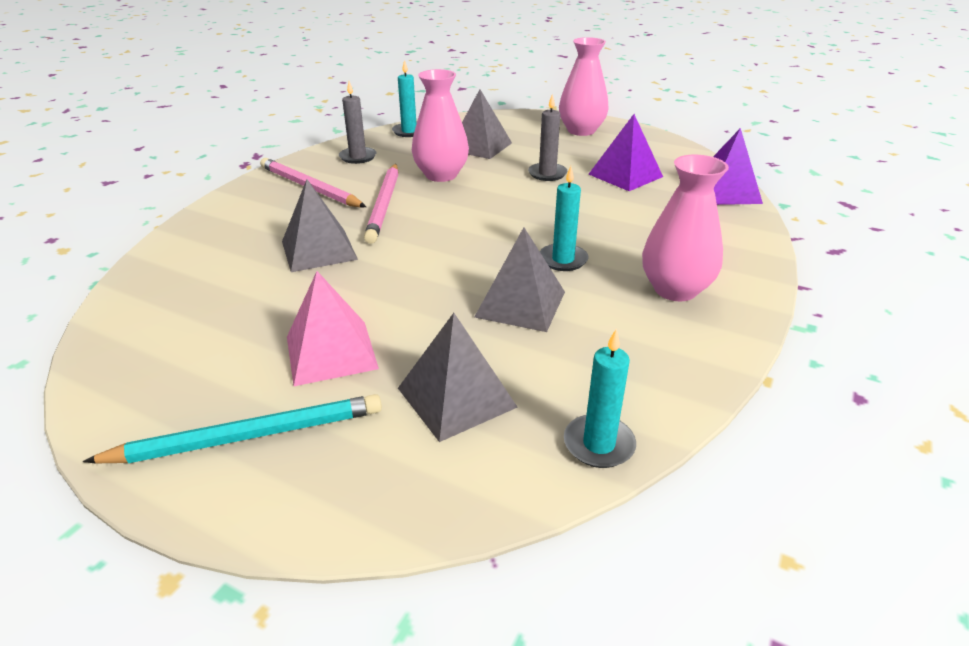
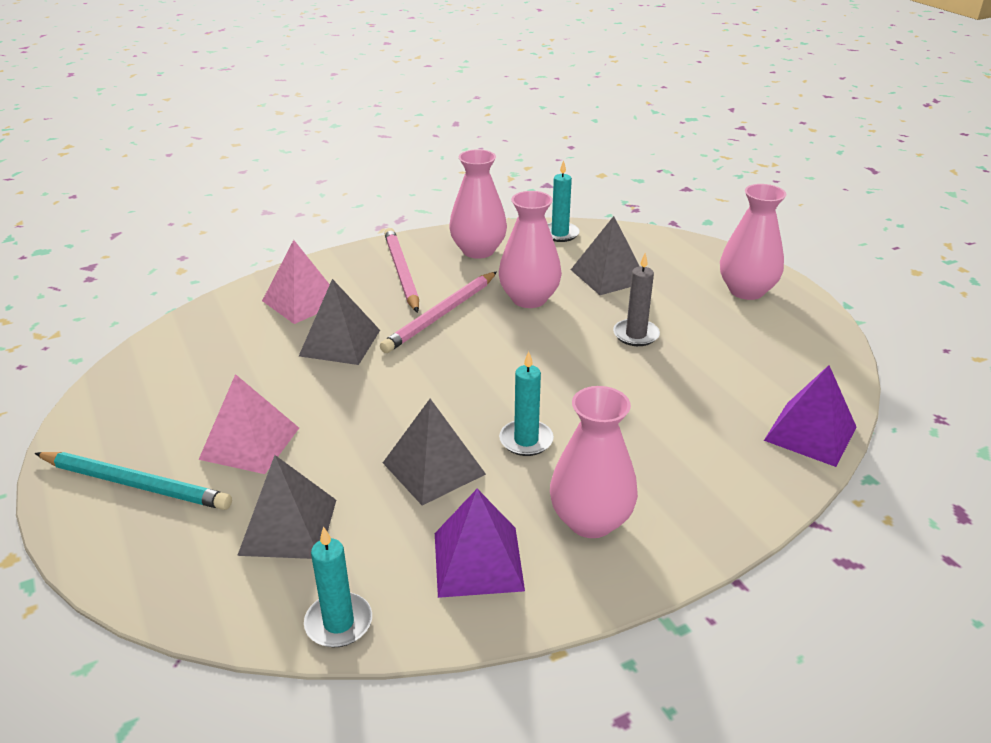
camera: 35 degrees right, 0 degrees up
grey candle [339,81,376,164] -> pink vase [449,149,507,259]
purple pyramid [588,114,663,191] -> purple pyramid moved to [435,489,525,598]
none -> pink pyramid [262,240,330,324]

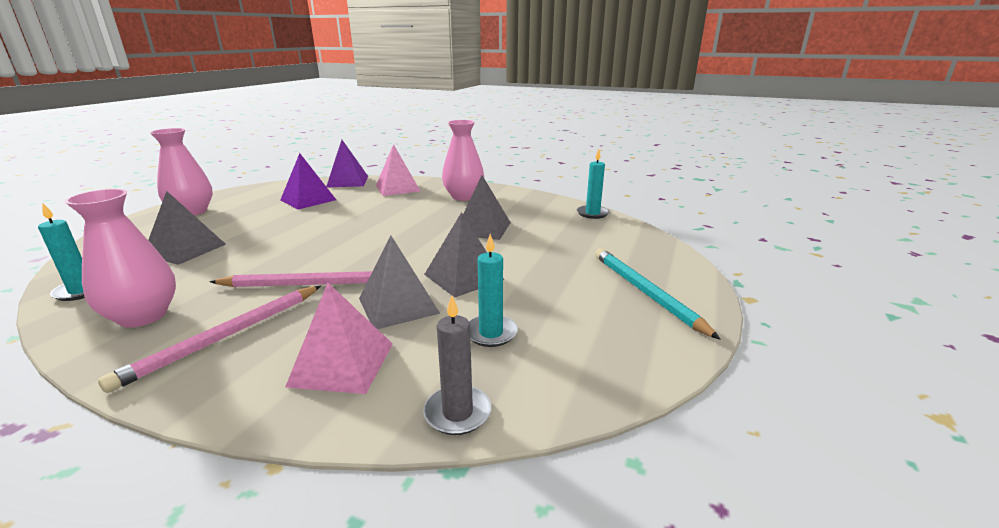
camera: 130 degrees left, 10 degrees down
pink pyramid [198,374,299,474] -> pink pyramid moved to [376,144,420,196]
grey pyramid [237,455,336,559] -> grey pyramid moved to [424,212,504,298]
purple pyramid [435,489,525,598] -> purple pyramid moved to [280,153,336,209]
pink vase [499,191,562,308] -> none
turquoise candle [499,351,554,456] -> turquoise candle moved to [469,234,518,347]
grey candle [613,253,660,346] -> grey candle moved to [423,295,491,435]

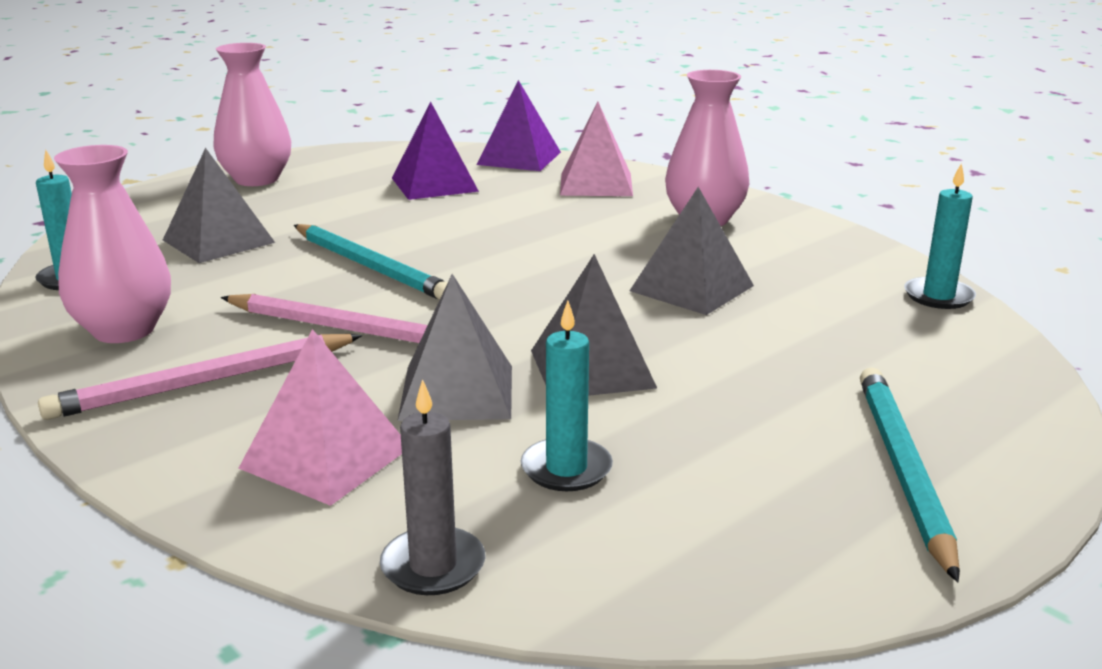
camera: 25 degrees right, 0 degrees up
none -> turquoise pencil [294,224,448,300]

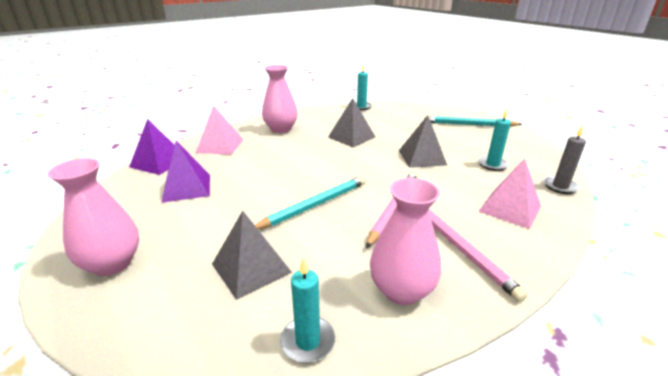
camera: 85 degrees left, 5 degrees up
grey pyramid [397,274,512,421] -> none

